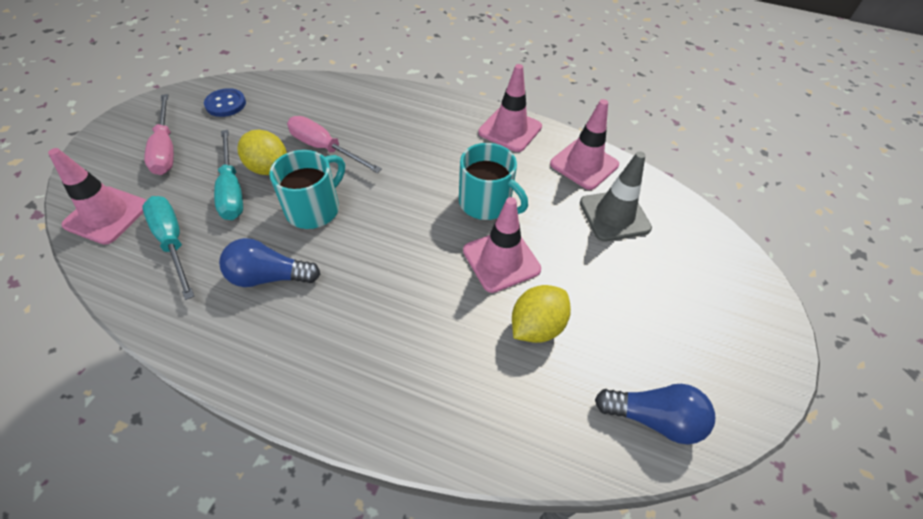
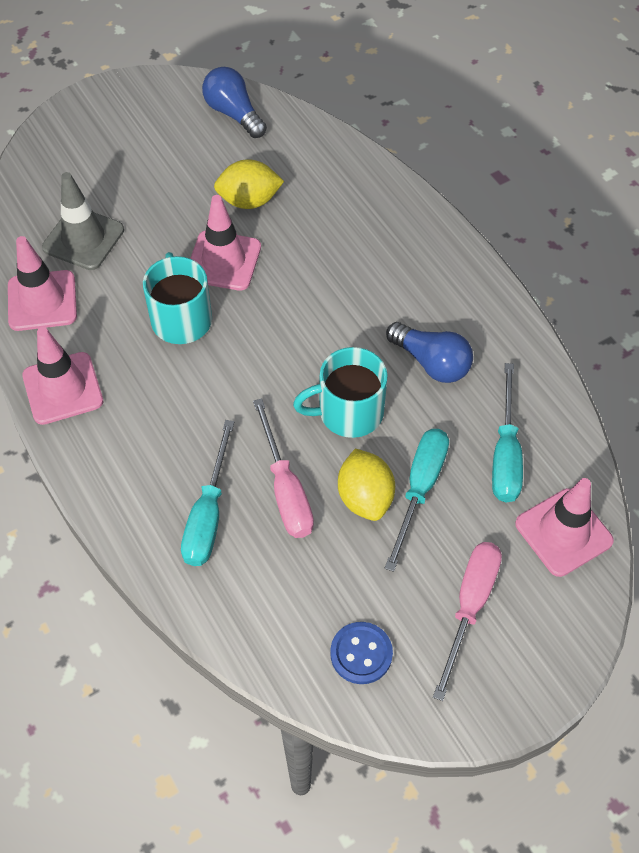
camera: 140 degrees left, 5 degrees up
none -> turquoise screwdriver [181,420,234,566]

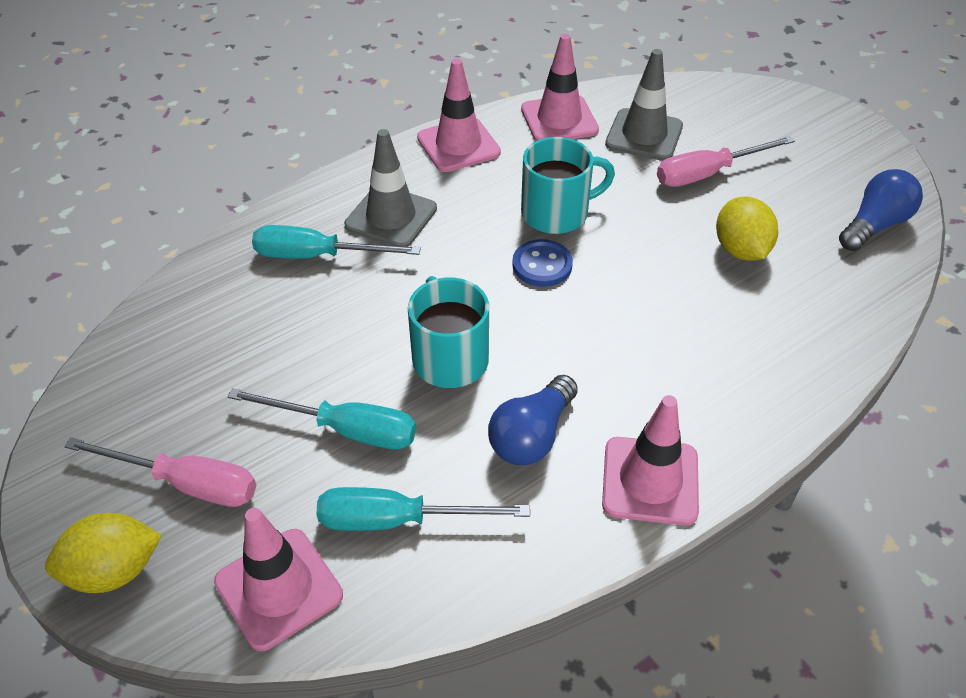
camera: 85 degrees right, 10 degrees down
pink traffic cone [190,195,261,291] -> pink traffic cone moved to [602,395,699,525]
pink screwdriver [253,398,314,538] -> pink screwdriver moved to [657,136,795,187]
blue button [330,622,393,684] -> blue button moved to [512,239,573,287]
yellow lemon [338,449,395,521] -> yellow lemon moved to [45,513,162,593]
none -> grey traffic cone [344,129,437,247]

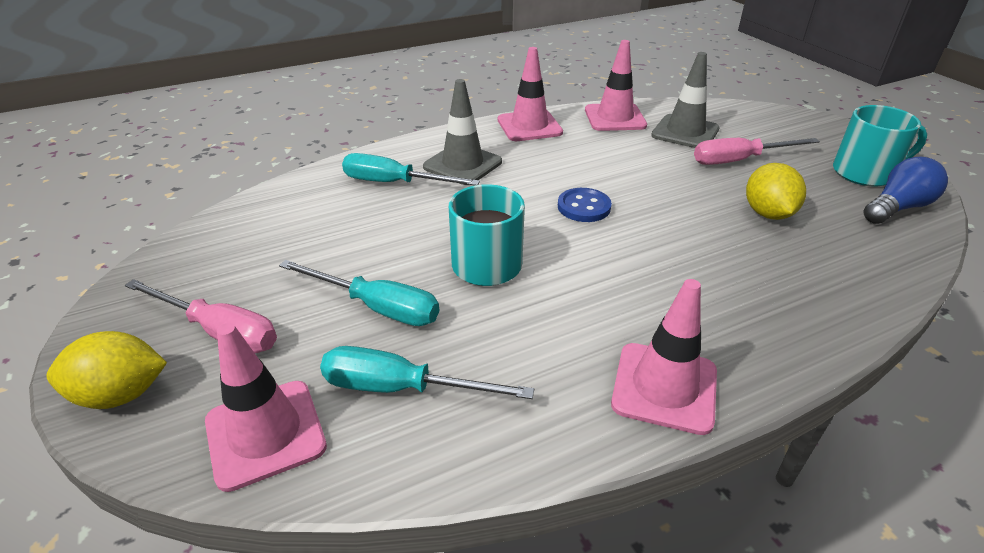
camera: 10 degrees right, 10 degrees down
blue light bulb [488,375,578,465] -> none
turquoise mug [521,137,615,234] -> turquoise mug moved to [833,105,927,186]

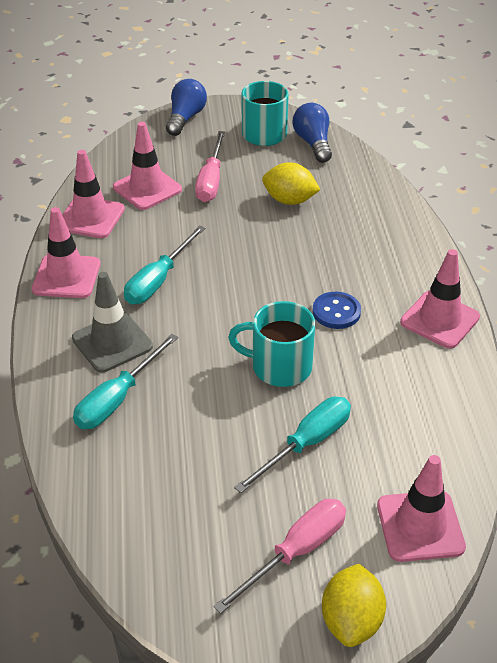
camera: 70 degrees left, 5 degrees up
turquoise screwdriver [320,346,534,399] -> turquoise screwdriver moved to [124,225,205,304]
blue button [558,188,612,222] -> blue button moved to [313,292,361,329]
grey traffic cone [651,52,719,148] -> pink traffic cone [113,122,182,210]
none -> blue light bulb [166,79,207,136]

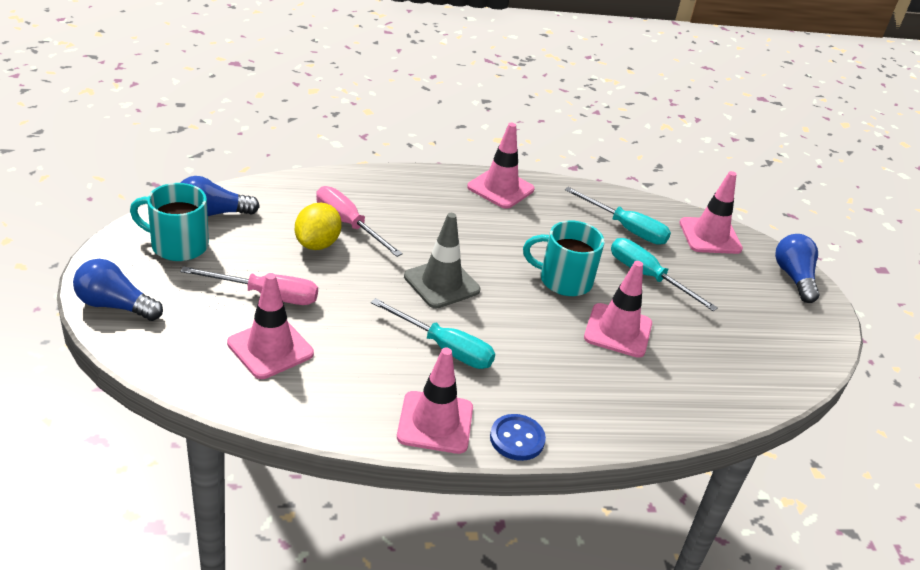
camera: 95 degrees left, 5 degrees down
pink traffic cone [62,150,125,238] -> pink traffic cone moved to [584,261,652,358]
grey traffic cone [72,272,153,372] -> grey traffic cone moved to [404,213,480,308]
turquoise screwdriver [73,334,178,429] -> turquoise screwdriver moved to [565,187,671,245]
pink screwdriver [214,499,346,614] -> pink screwdriver moved to [316,186,403,257]
turquoise mug [228,301,315,387] -> turquoise mug turned 90 degrees clockwise [523,220,604,296]
blue button [313,292,361,329] -> blue button moved to [490,414,546,461]
yellow lemon [322,564,386,647] -> blue light bulb [775,234,820,303]

